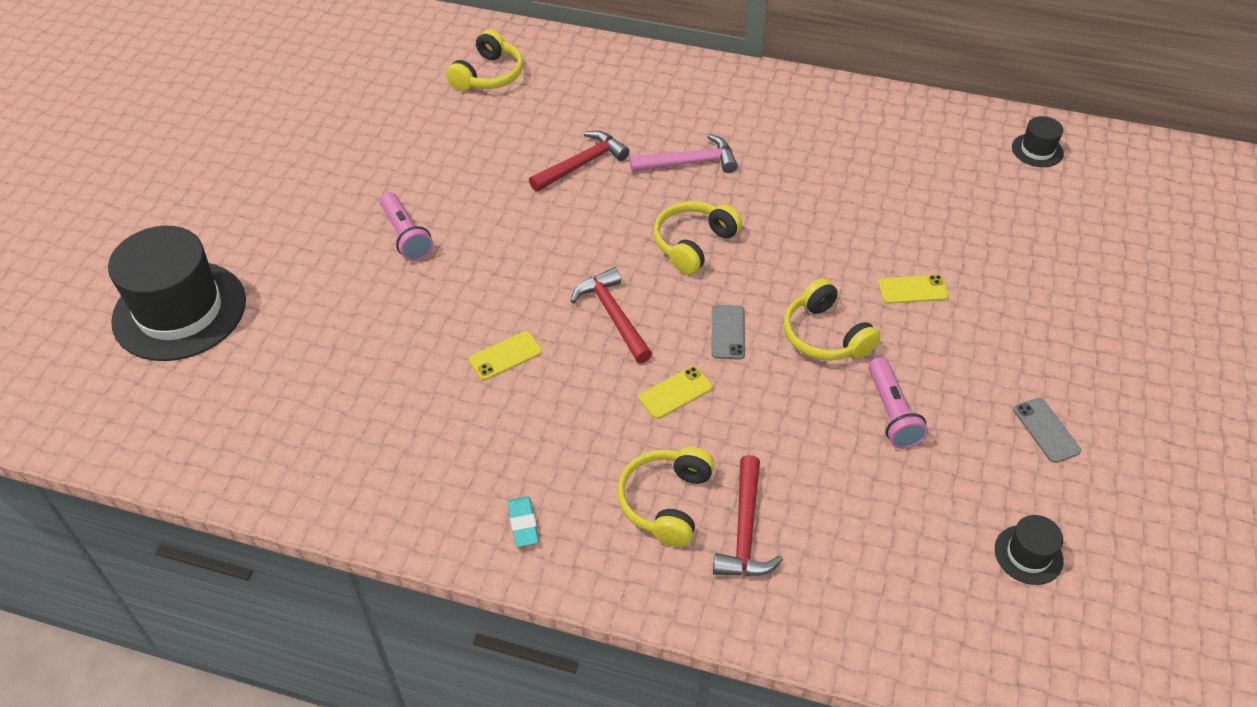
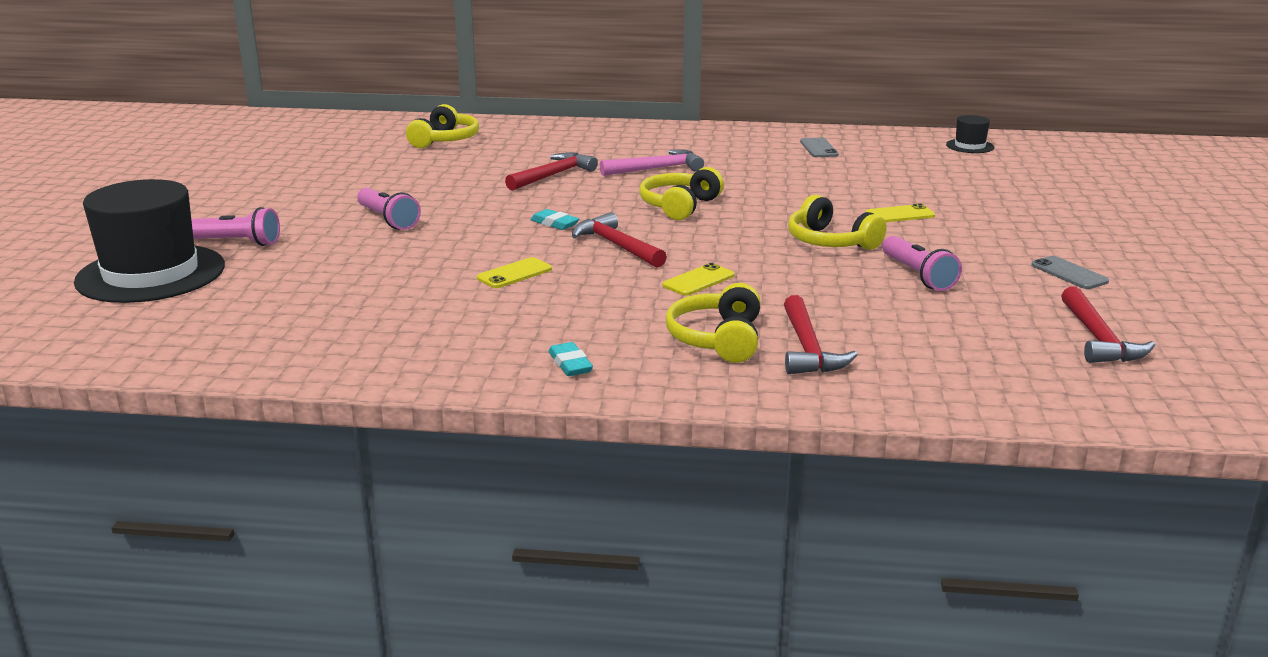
camera: 10 degrees left, 25 degrees down
grey phone [711,305,745,360] -> grey phone moved to [800,138,839,157]
black hat [995,515,1064,585] -> red hammer [1061,287,1155,363]
none -> pink flashlight [191,207,280,246]
none -> turquoise eraser [530,209,579,230]

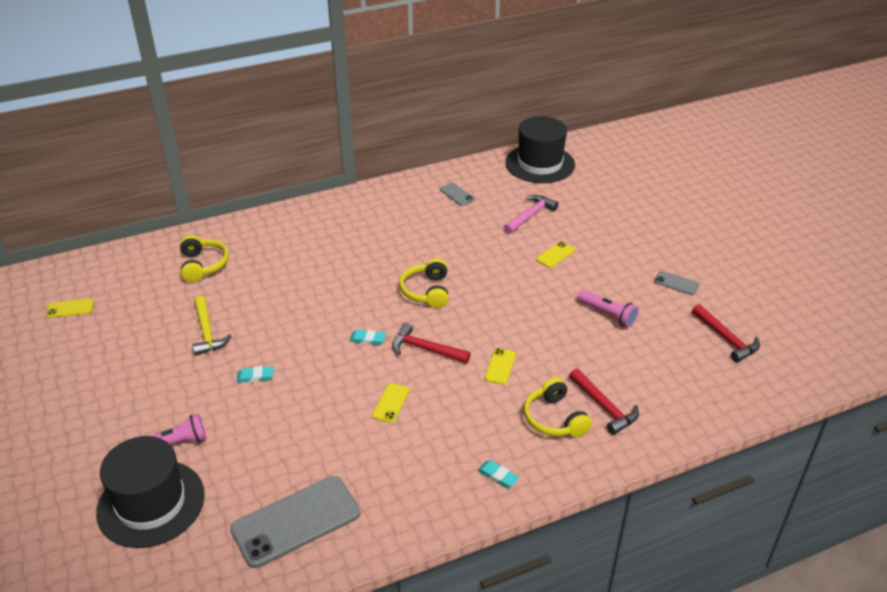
camera: 30 degrees left, 15 degrees up
pink flashlight [357,188,421,230] -> turquoise eraser [237,366,274,383]
red hammer [505,152,598,191] -> none
pink hammer [600,149,704,176] -> pink hammer moved to [504,195,559,234]
yellow headphones [788,195,886,250] -> none
black hat [946,115,994,153] -> black hat [505,116,575,183], size x2.28
none -> yellow phone [46,298,94,318]
none -> yellow hammer [192,296,232,356]
none -> grey phone [230,476,360,568]

